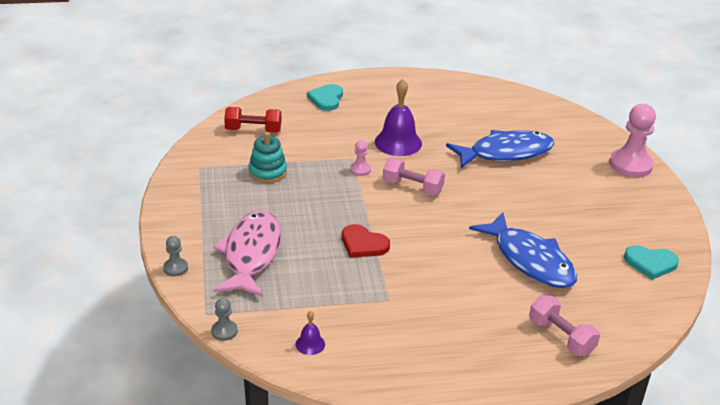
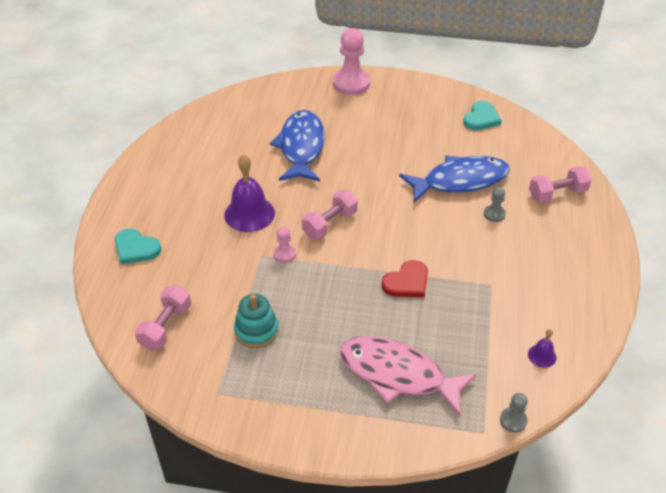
camera: 70 degrees left, 10 degrees up
grey pawn [163,236,188,276] -> grey pawn moved to [484,187,506,222]
red dumbbell [224,107,281,133] -> pink dumbbell [135,285,191,350]

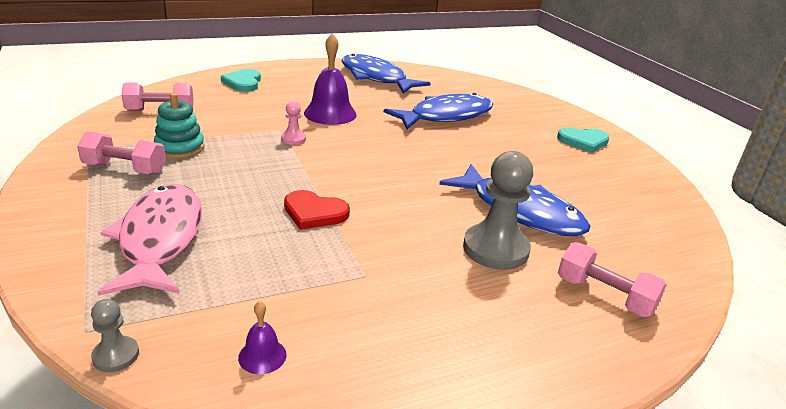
camera: 55 degrees right, 15 degrees down
pink dumbbell [302,190,358,239] -> pink dumbbell moved to [77,131,166,175]
pink pawn [333,28,370,95] -> none
turquoise heart [463,101,502,130] -> turquoise heart moved to [557,127,609,153]
grey pawn [484,187,506,222] -> grey pawn [463,151,533,270], size x2.07
none -> blue fish [342,54,431,94]

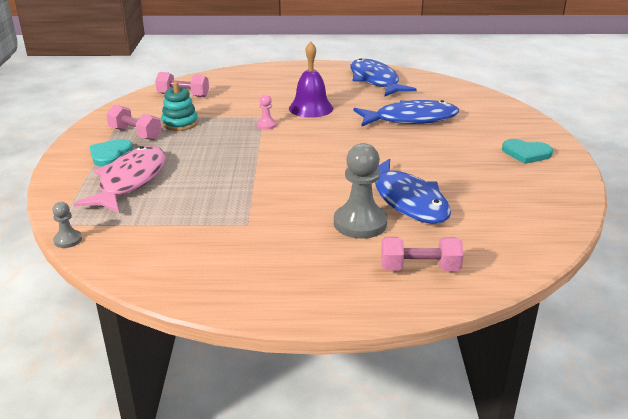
camera: 25 degrees right, 0 degrees up
turquoise heart [221,69,261,92] -> turquoise heart moved to [90,139,133,167]
purple bell [238,301,286,374] -> none
red heart [284,190,350,230] -> none
pink dumbbell [558,242,667,317] -> pink dumbbell turned 60 degrees counterclockwise [381,237,464,271]

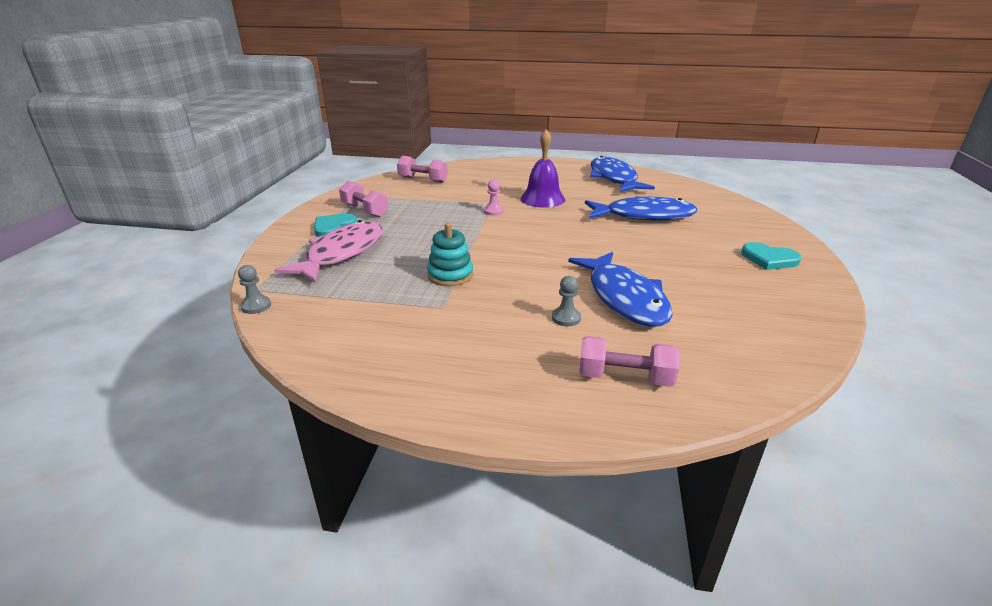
camera: 10 degrees right, 0 degrees up
turquoise stacking toy [161,82,198,131] -> turquoise stacking toy moved to [427,223,473,286]
grey pawn [334,143,387,239] -> grey pawn [552,276,581,326], size x0.48

